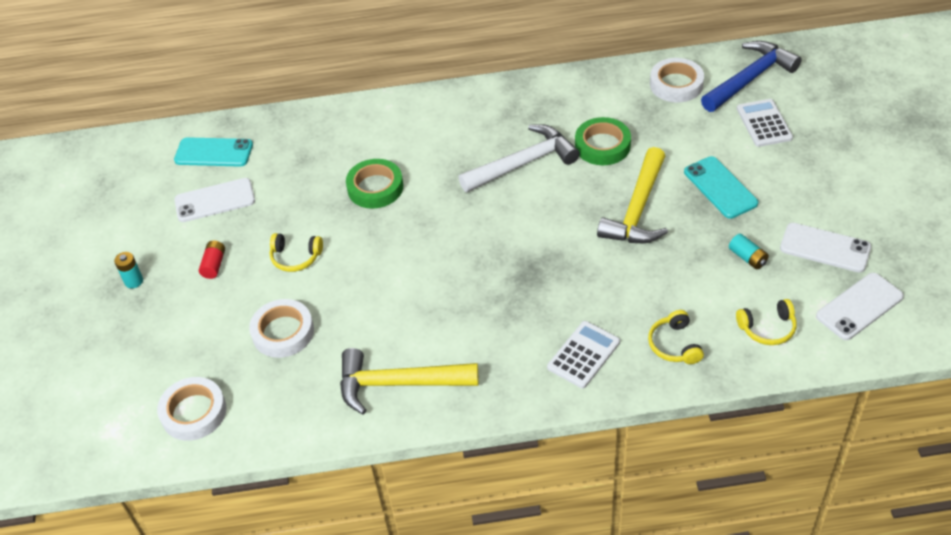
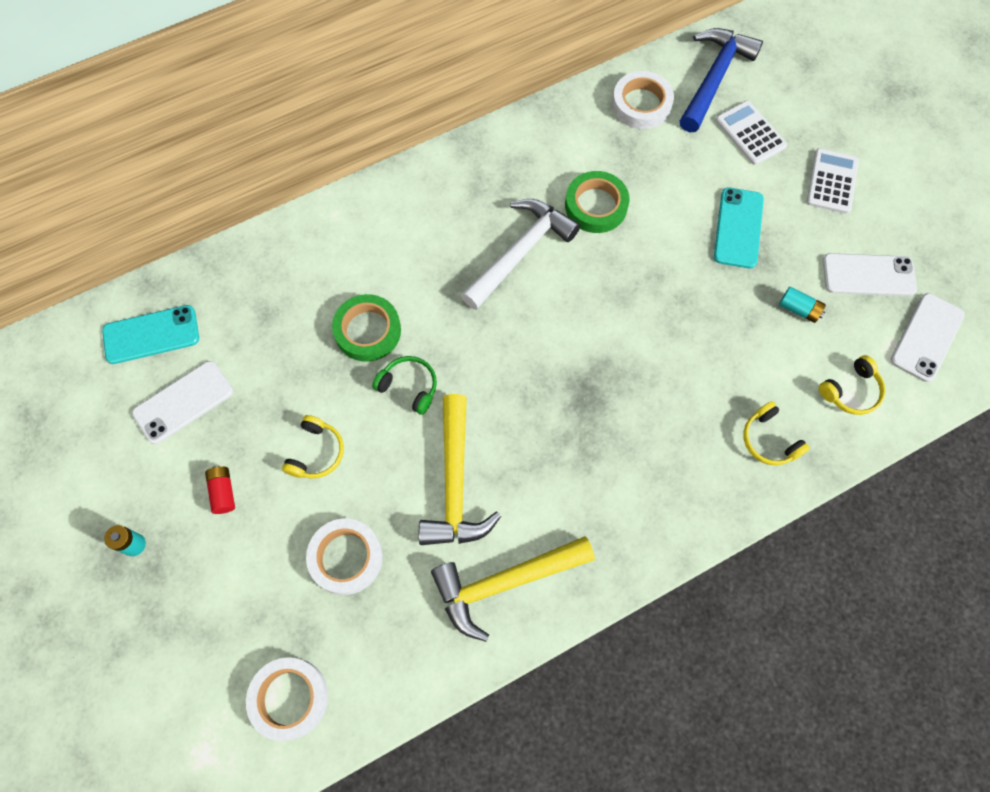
camera: 25 degrees left, 20 degrees up
yellow headphones [270,233,323,272] -> yellow headphones turned 60 degrees counterclockwise [282,415,344,478]
white calculator [547,321,620,388] -> white calculator moved to [806,148,859,214]
yellow hammer [597,147,668,243] -> yellow hammer moved to [419,394,501,545]
turquoise phone [684,156,758,219] -> turquoise phone turned 60 degrees clockwise [714,187,764,269]
none -> green headphones [372,356,437,415]

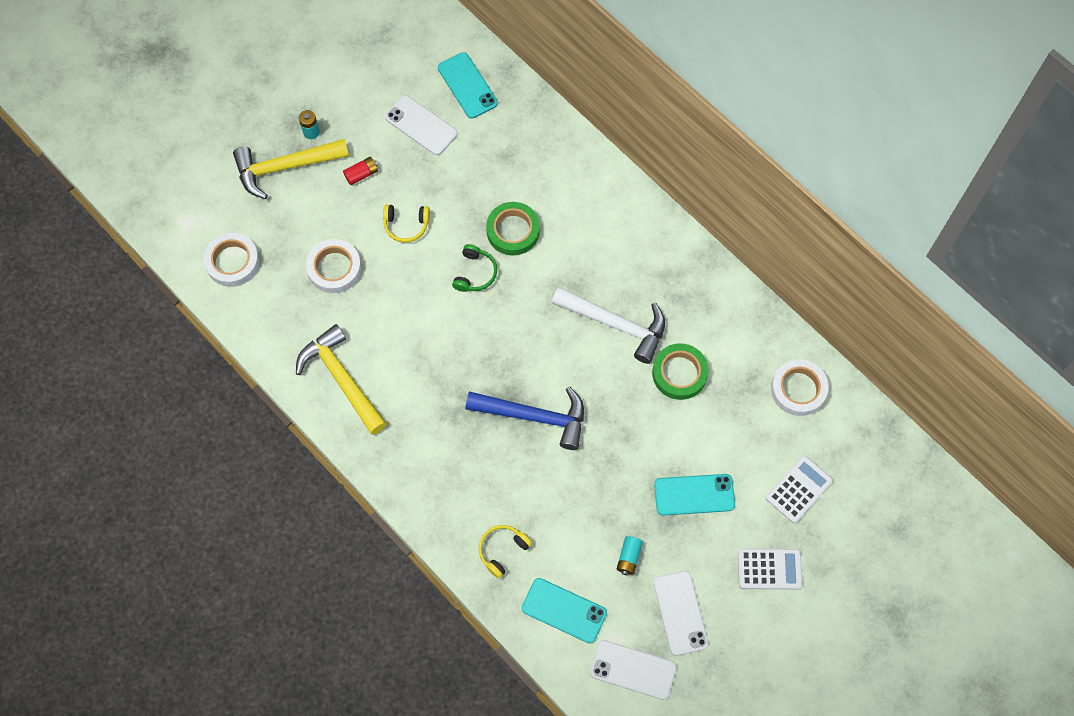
camera: 75 degrees right, 0 degrees up
yellow hammer [419,394,501,545] -> yellow hammer moved to [233,139,349,199]
blue hammer [680,28,763,132] -> blue hammer moved to [465,387,584,450]
yellow headphones [819,355,886,415] -> turquoise phone [522,578,607,643]

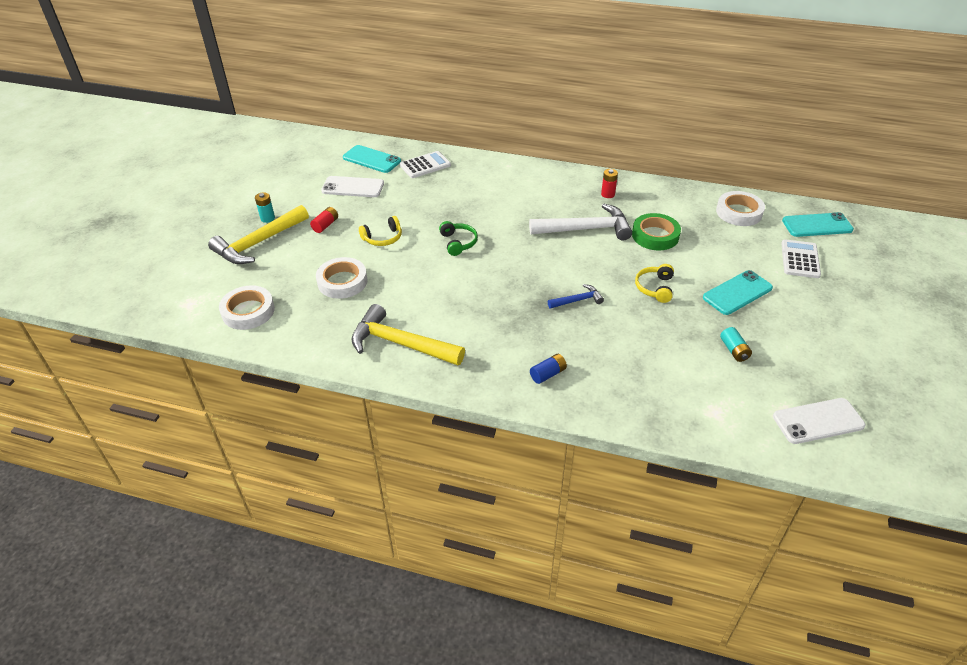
camera: 30 degrees left, 25 degrees down
blue hammer [465,387,584,450] -> blue hammer [548,284,604,308], size x0.50
yellow headphones [479,525,532,578] -> yellow headphones moved to [635,264,674,303]
green tape [486,202,540,255] -> none
turquoise phone [522,578,607,643] -> turquoise phone moved to [782,212,854,237]
white phone [653,571,709,656] -> none
white calculator [738,548,803,590] -> white calculator moved to [400,151,451,178]
none -> blue battery [530,354,567,384]
none -> red battery [601,169,618,198]

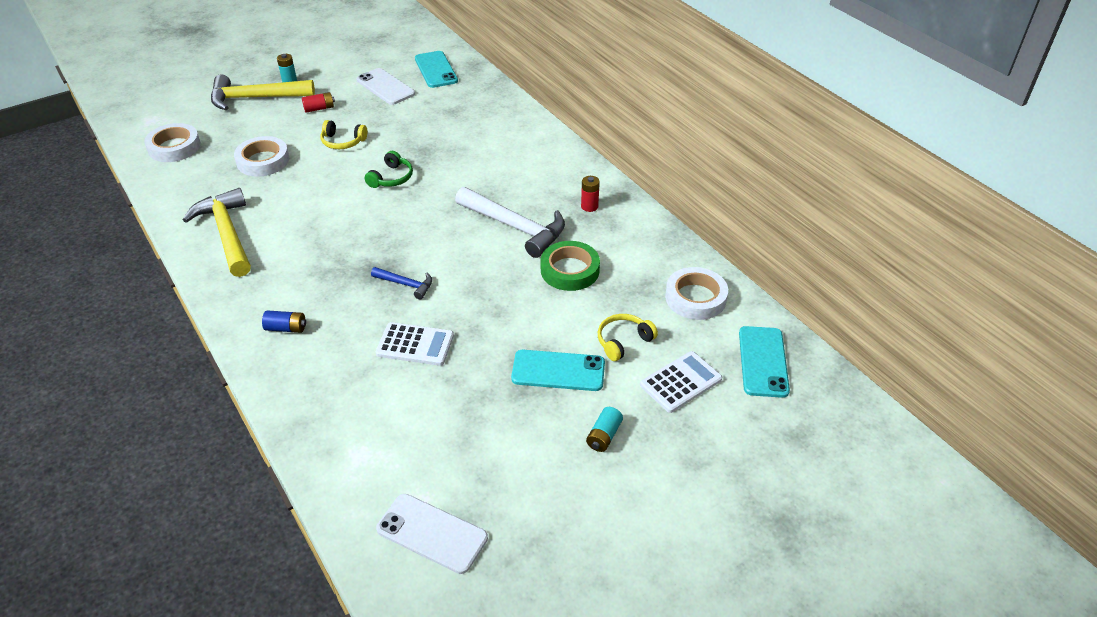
camera: 40 degrees right, 0 degrees up
white calculator [400,151,451,178] -> white calculator moved to [376,322,454,366]
yellow headphones [635,264,674,303] -> yellow headphones moved to [598,314,658,361]
turquoise battery [720,327,752,362] -> turquoise battery moved to [586,407,623,452]
turquoise phone [782,212,854,237] -> turquoise phone turned 60 degrees clockwise [739,326,790,398]

